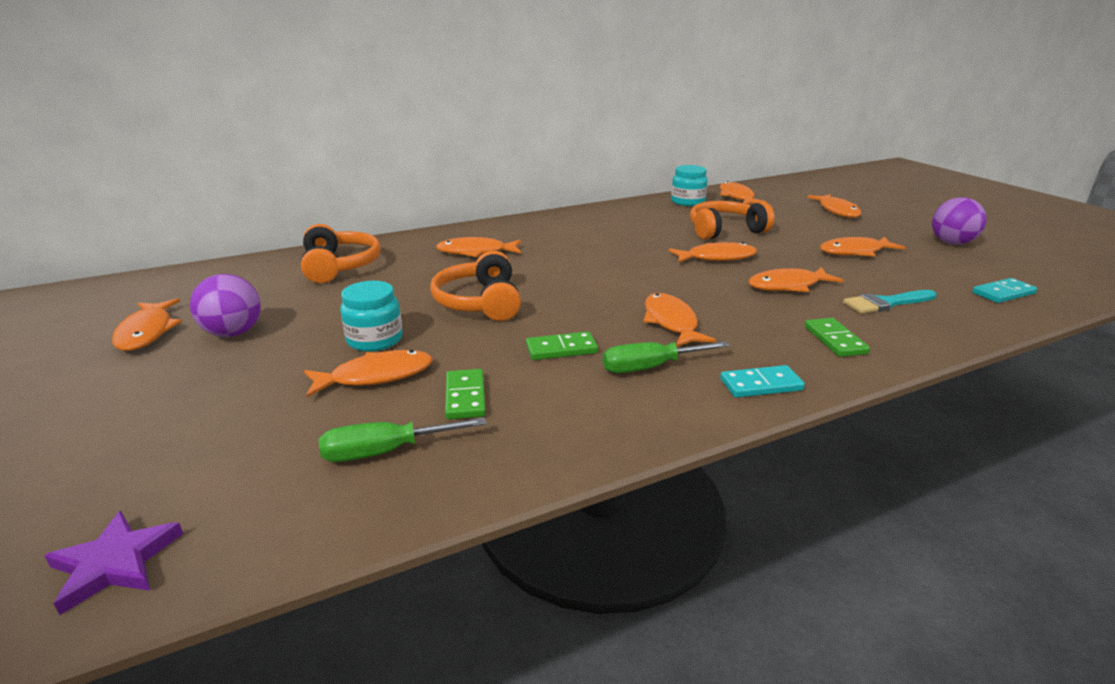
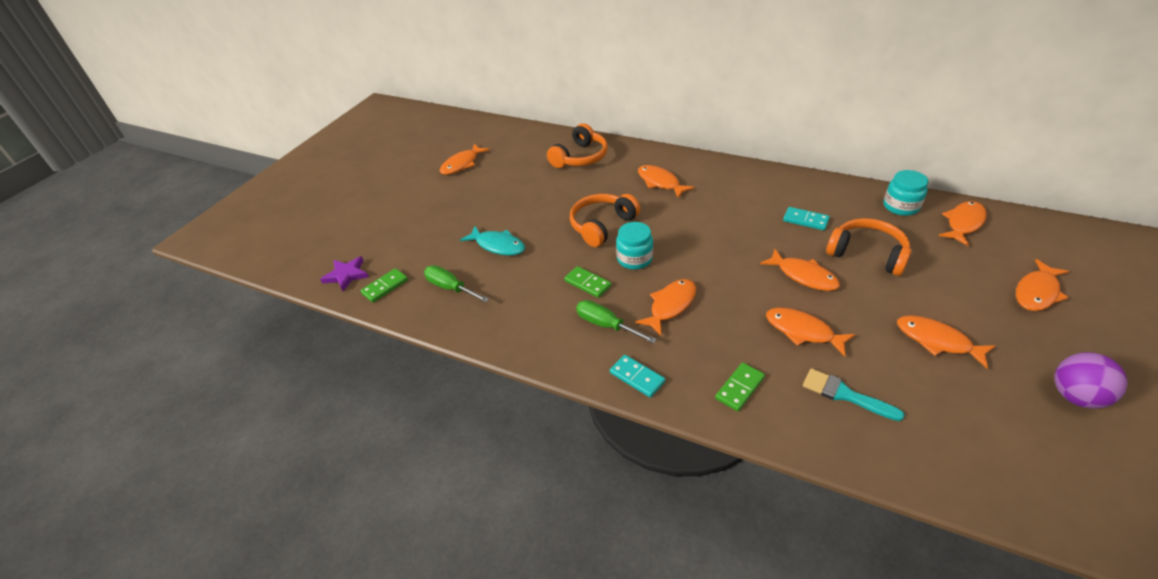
camera: 55 degrees right, 15 degrees up
purple ball [190,274,261,337] -> none
orange fish [304,350,433,397] -> turquoise fish [460,226,525,255]
turquoise jar [340,281,403,352] -> turquoise jar moved to [616,222,653,270]
green domino [445,369,486,419] -> green domino moved to [361,268,408,302]
turquoise domino [972,278,1037,303] -> turquoise domino moved to [783,207,830,230]

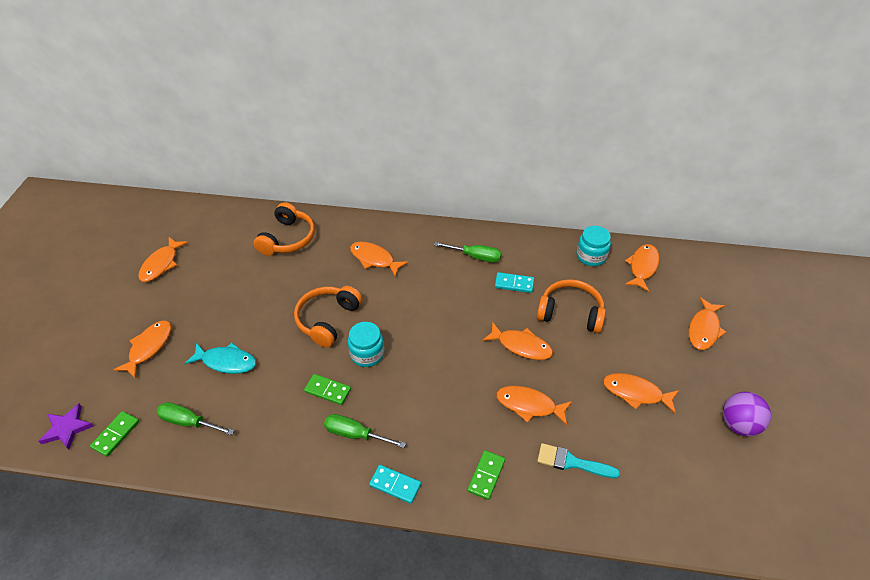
camera: 20 degrees left, 5 degrees up
orange fish [635,279,696,335] -> orange fish moved to [113,321,171,378]
none -> green screwdriver [434,242,501,263]

